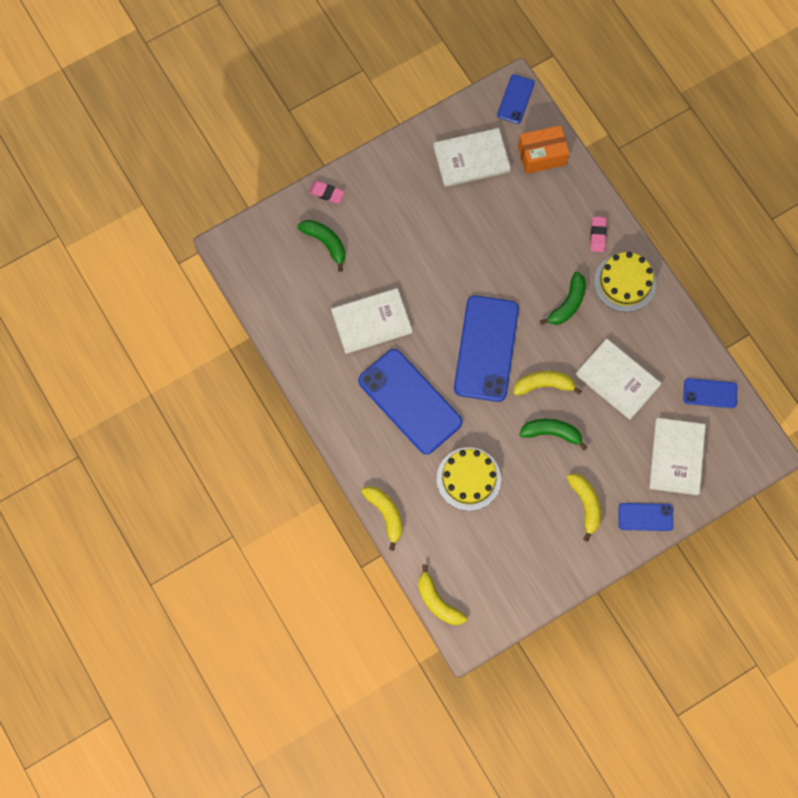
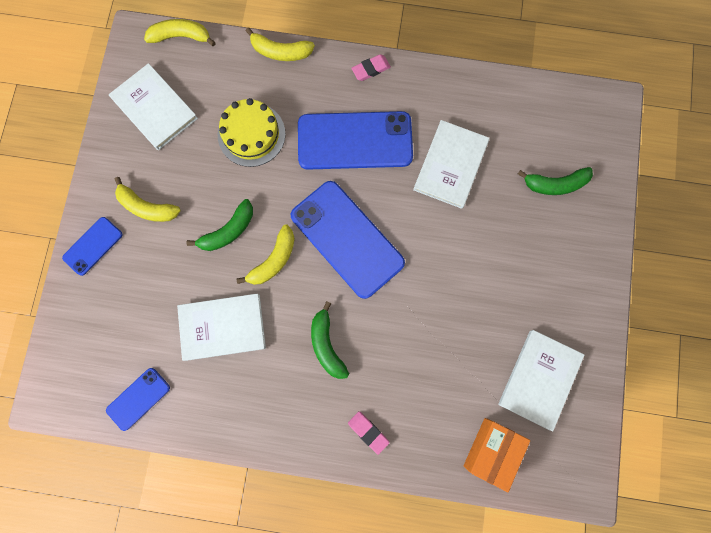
camera: 130 degrees right, 5 degrees up
pink eraser [308,181,345,204] -> pink eraser moved to [351,54,391,81]
blue phone [497,74,535,124] -> none
yellow cake [594,252,656,312] -> none
white book [649,418,706,495] -> white book moved to [109,63,198,150]

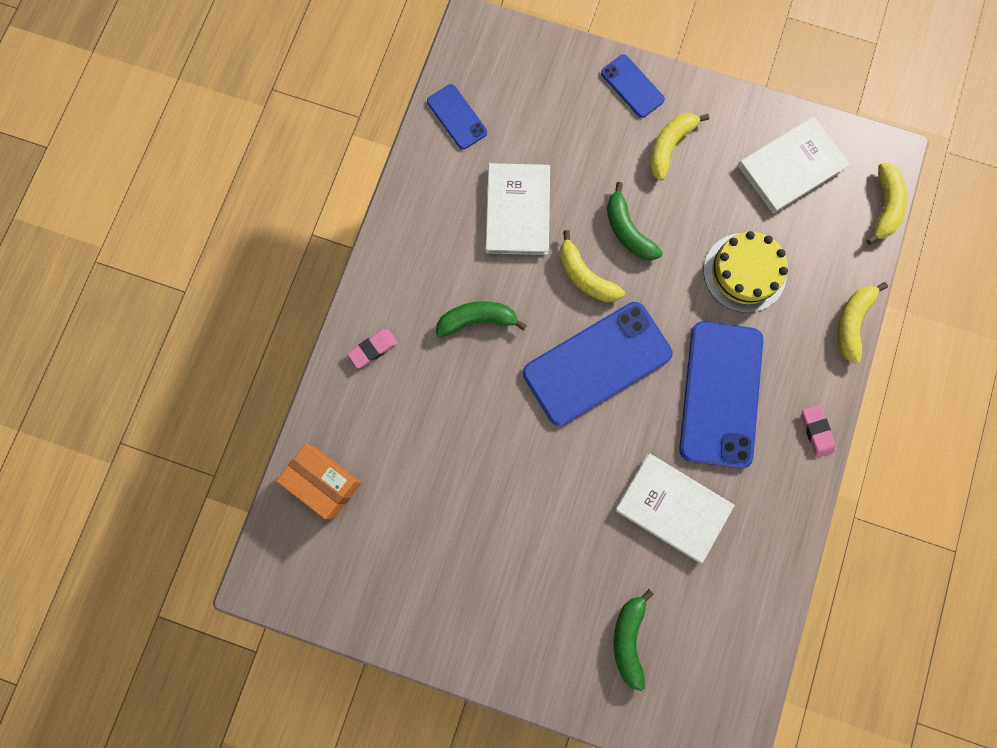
camera: 100 degrees right, 0 degrees up
white book [498,330,584,431] -> none

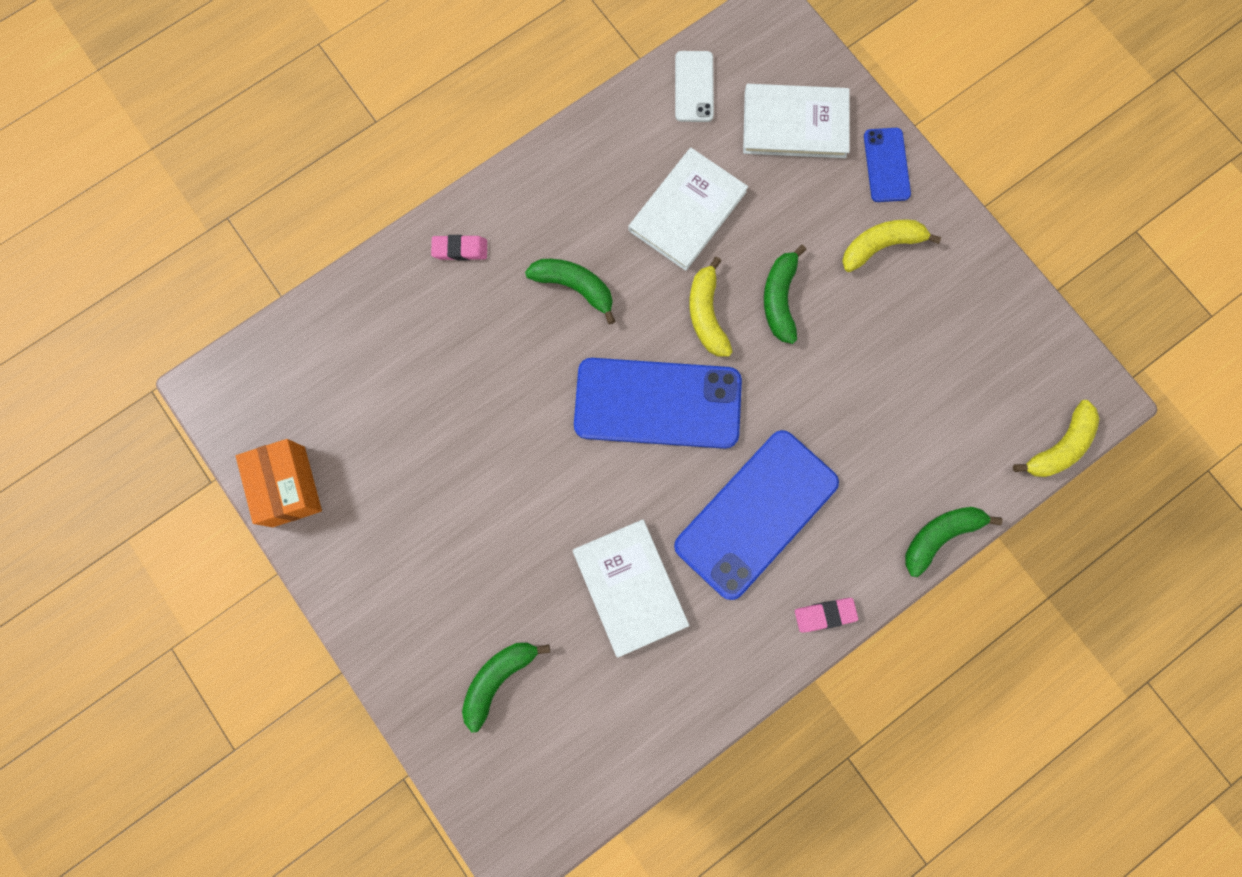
camera: 35 degrees right, 0 degrees up
orange box [276,444,362,519] -> orange box moved to [236,439,322,527]
blue phone [427,84,487,150] -> white phone [675,51,714,122]
yellow cake [703,231,788,313] -> none
white book [738,117,850,214] -> white book moved to [743,84,850,158]
pink eraser [801,405,836,457] -> pink eraser turned 60 degrees clockwise [795,598,858,633]
yellow banana [837,282,888,364] -> green banana [905,507,1002,577]

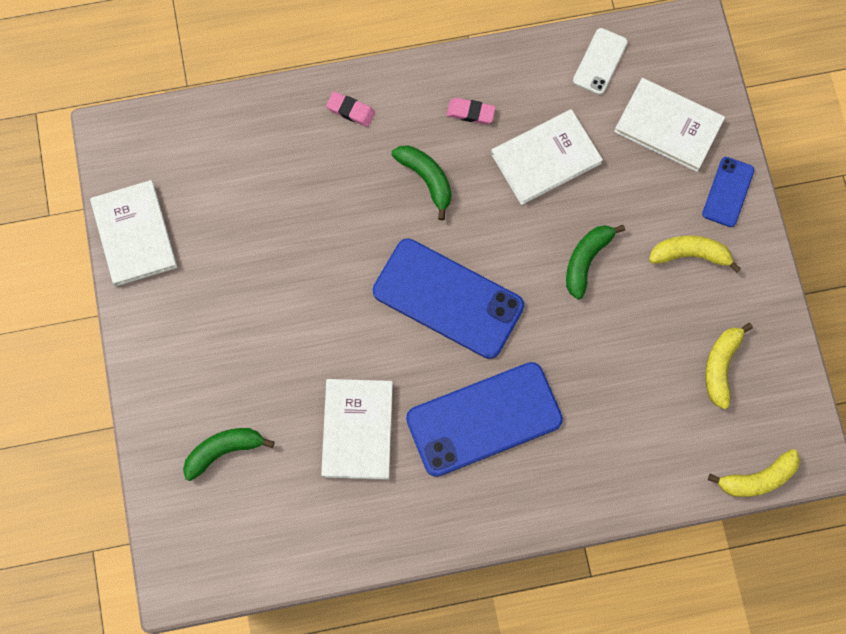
camera: 25 degrees right, 5 degrees down
orange box [236,439,322,527] -> white book [90,180,177,286]
yellow banana [689,257,733,357] -> yellow banana moved to [705,323,753,409]
pink eraser [795,598,858,633] -> pink eraser moved to [447,98,496,124]
green banana [905,507,1002,577] -> none

